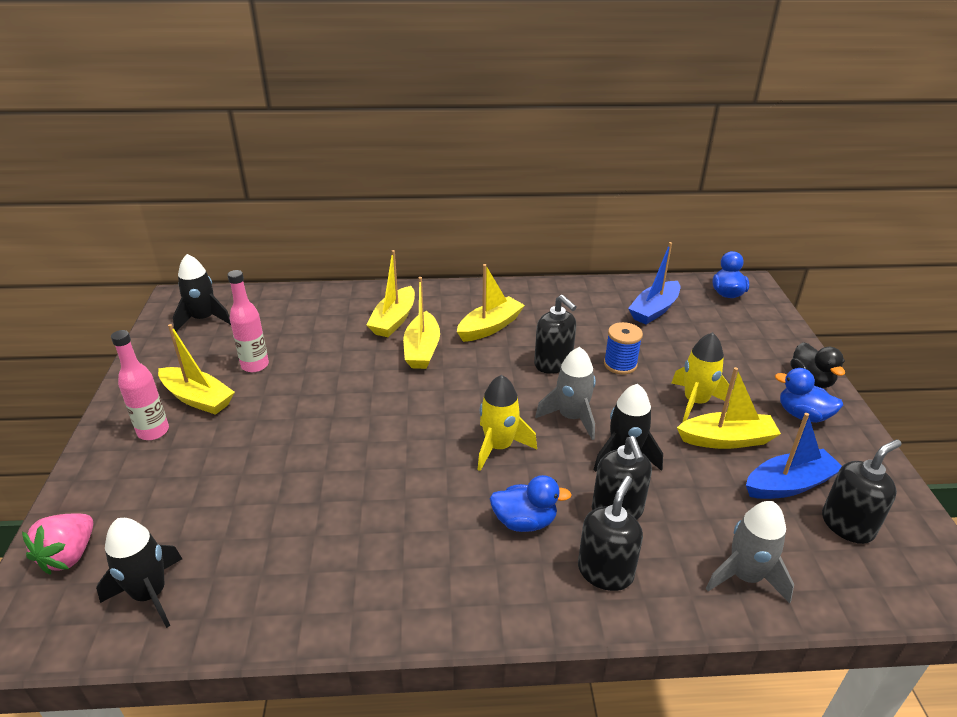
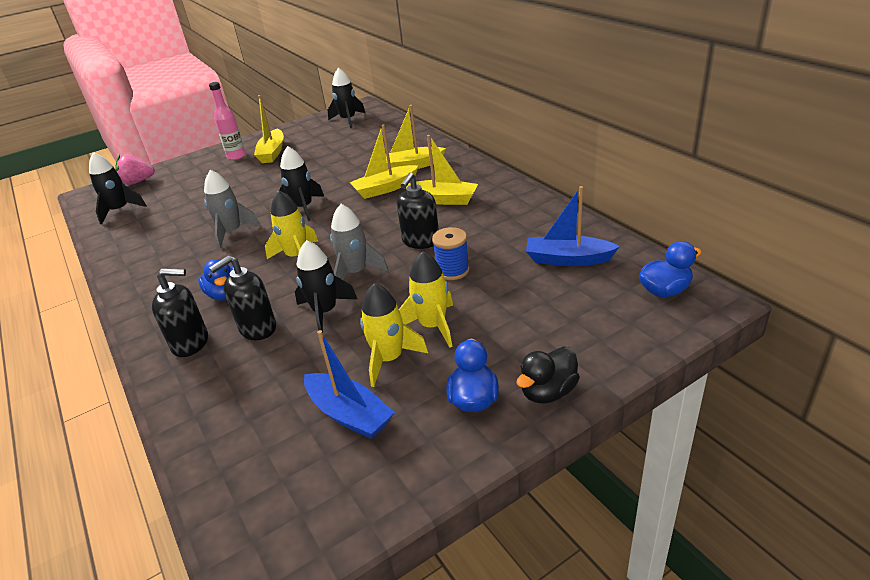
camera: 65 degrees right, 0 degrees up
pink bottle [227,270,269,372] -> none
yellow boat [677,367,781,449] -> yellow rocket [360,283,428,387]
grey rocket [706,501,794,603] -> grey rocket moved to [204,170,261,249]
black soap dispenser [822,439,902,544] -> none
none -> black rocket [280,146,324,221]

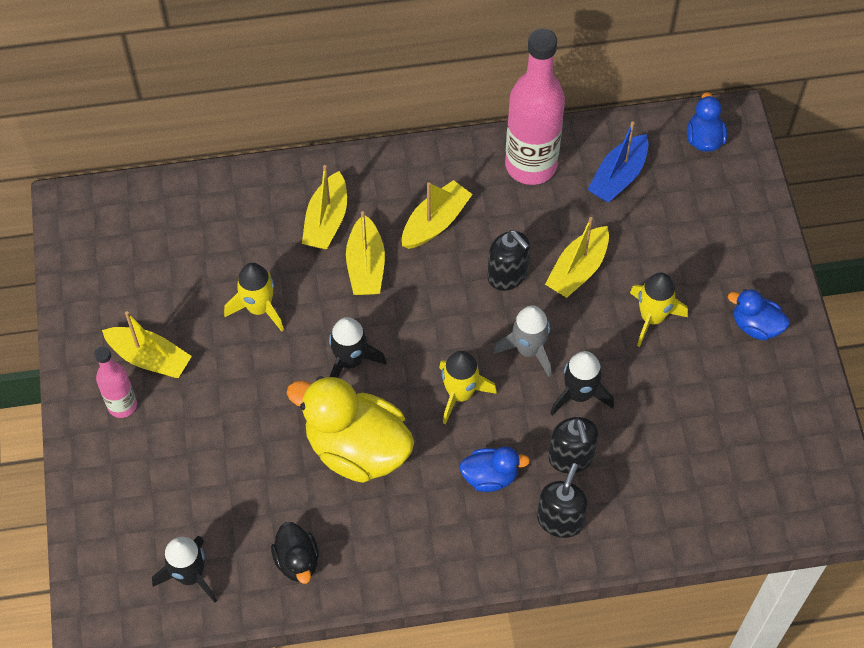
camera: 70 degrees left, 25 degrees up
pink strawberry [115,154,155,185] -> none
grey rocket [204,170,261,249] -> yellow duck [287,376,414,483]
blue boat [304,330,395,439] -> none
black rocket [328,68,365,128] -> none
yellow rocket [360,283,428,387] -> yellow rocket moved to [224,263,284,332]
blue spool [432,227,470,280] -> yellow boat [545,217,609,298]
black duck [517,347,580,404] -> black duck moved to [271,522,319,584]
none -> pink bottle [505,28,565,185]

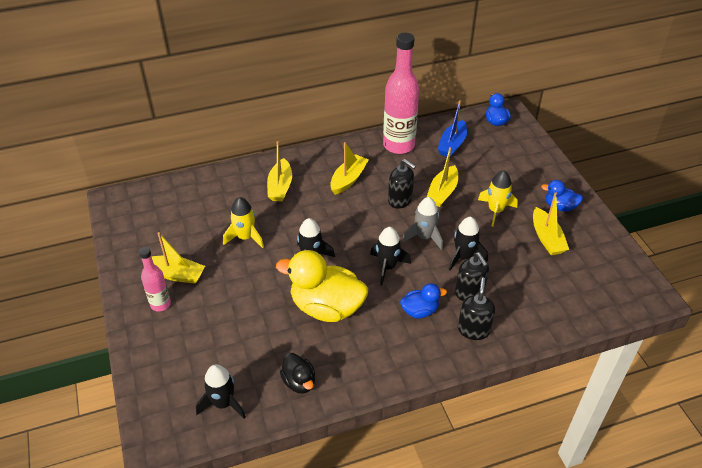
camera: 10 degrees left, 15 degrees down
yellow boat [346,211,385,295] -> yellow boat moved to [533,192,569,255]
yellow rocket [439,351,497,425] -> black rocket [370,227,411,285]

